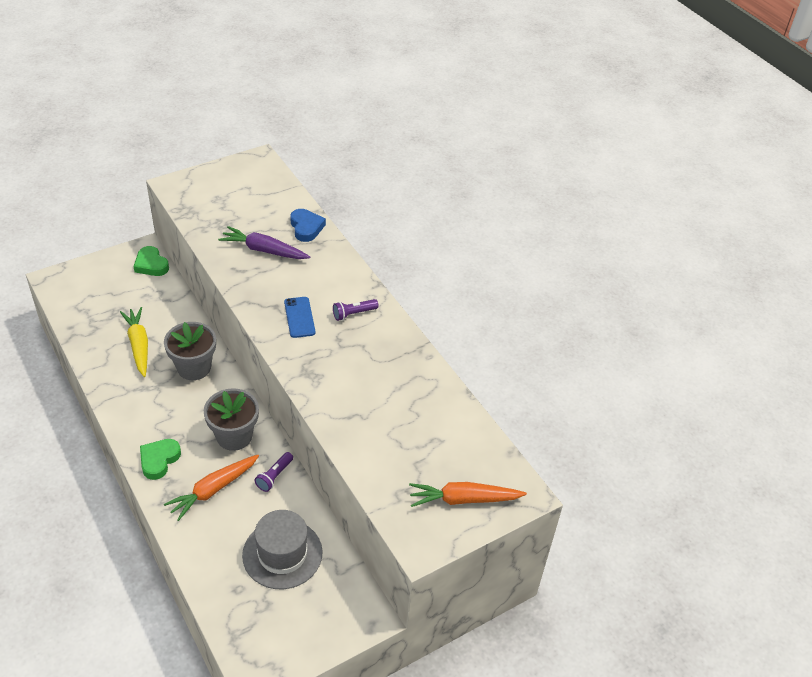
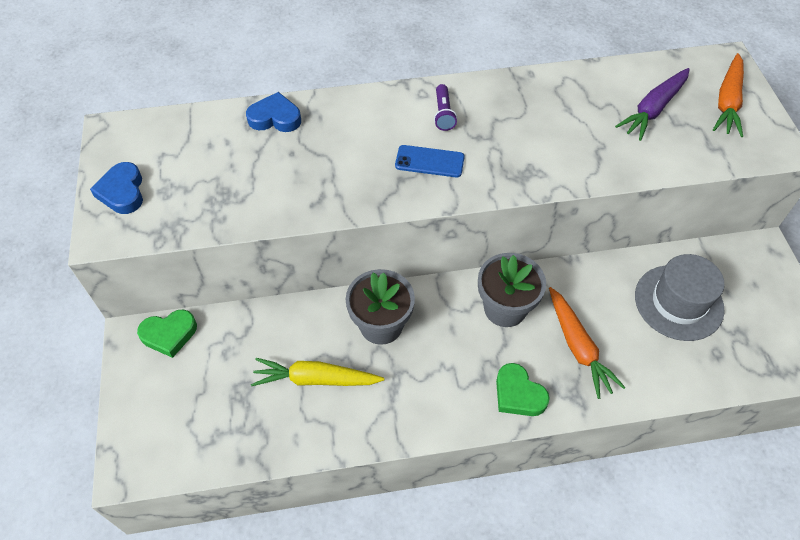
camera: 65 degrees left, 10 degrees up
purple carrot [218,226,310,259] -> purple carrot moved to [615,68,690,141]
purple flashlight [255,452,293,492] -> none
none -> blue heart [90,162,143,214]

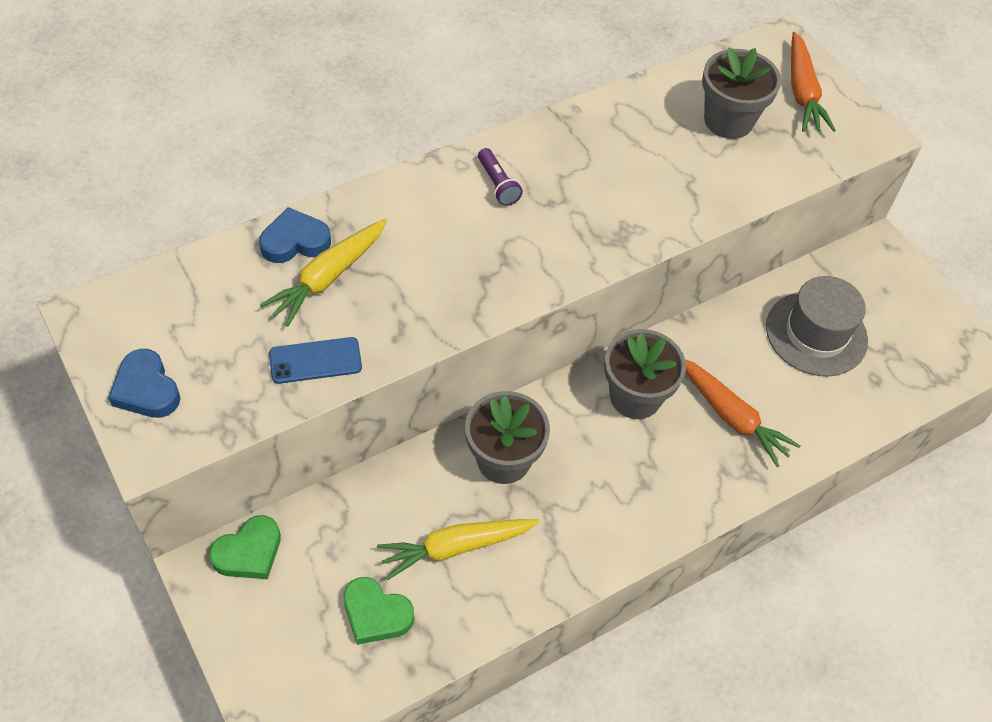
camera: 25 degrees left, 0 degrees up
blue phone [395,145,465,177] -> blue phone moved to [269,337,362,384]
green heart [496,363,550,416] -> green heart moved to [344,577,414,645]
purple carrot [615,68,690,141] -> grey flower pot [702,47,781,139]
none -> yellow carrot [260,219,387,326]

